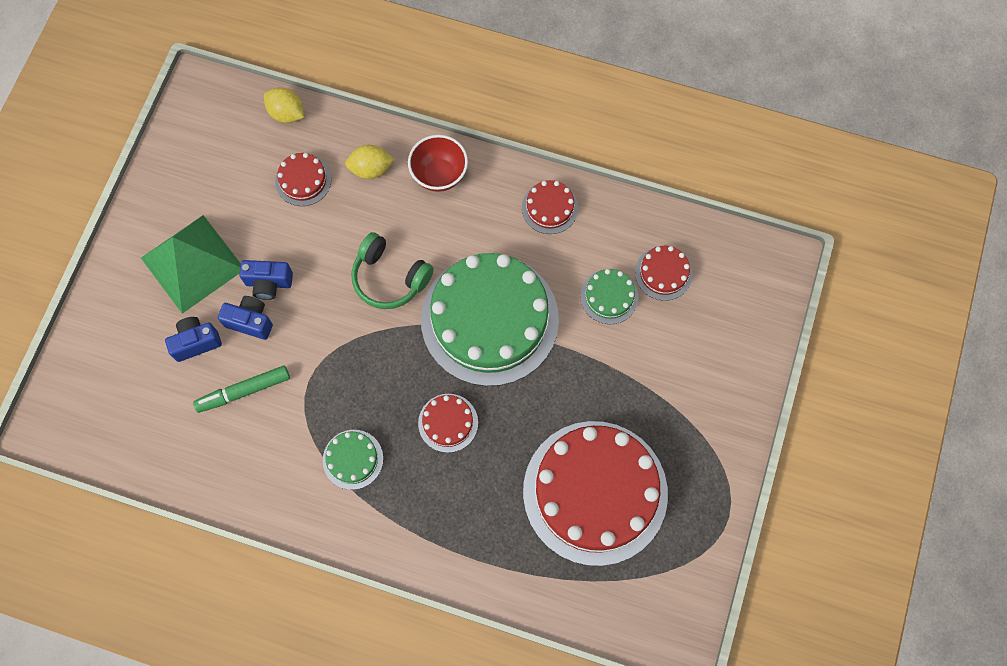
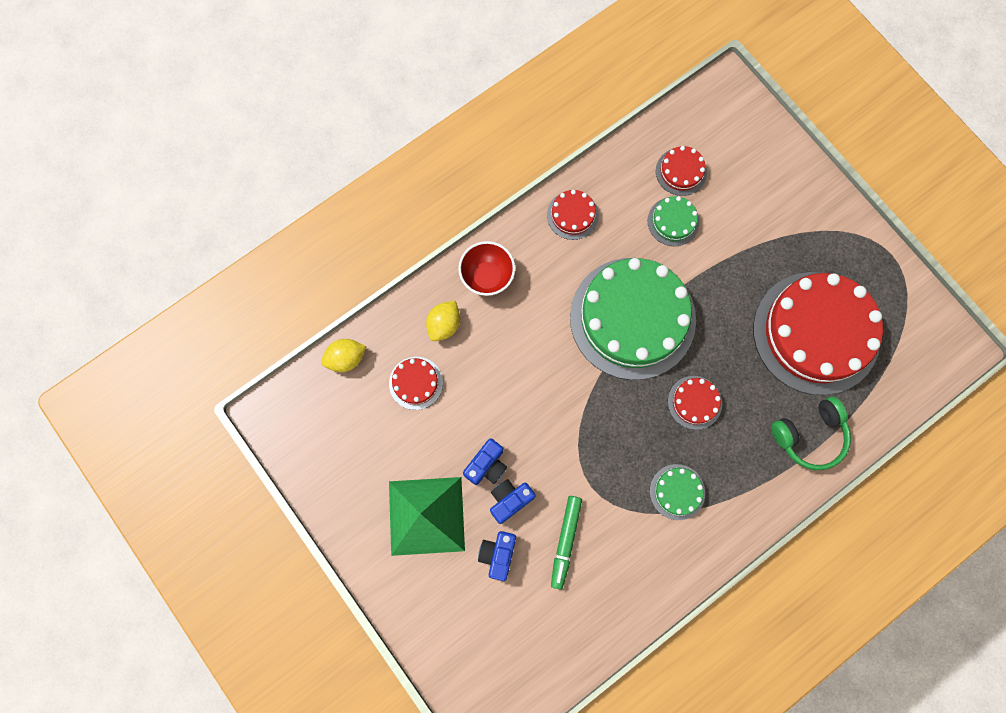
camera: 55 degrees left, 5 degrees up
green headphones [351,232,434,309] -> green headphones moved to [771,397,851,470]

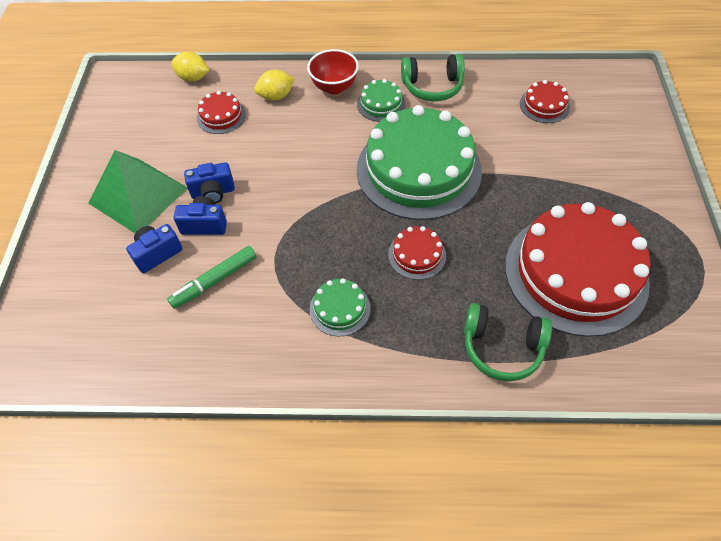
camera: 40 degrees right, 20 degrees down
red cake [547,190,599,240] -> green headphones [401,54,465,101]
green cake [648,196,700,246] -> green cake moved to [357,79,406,122]

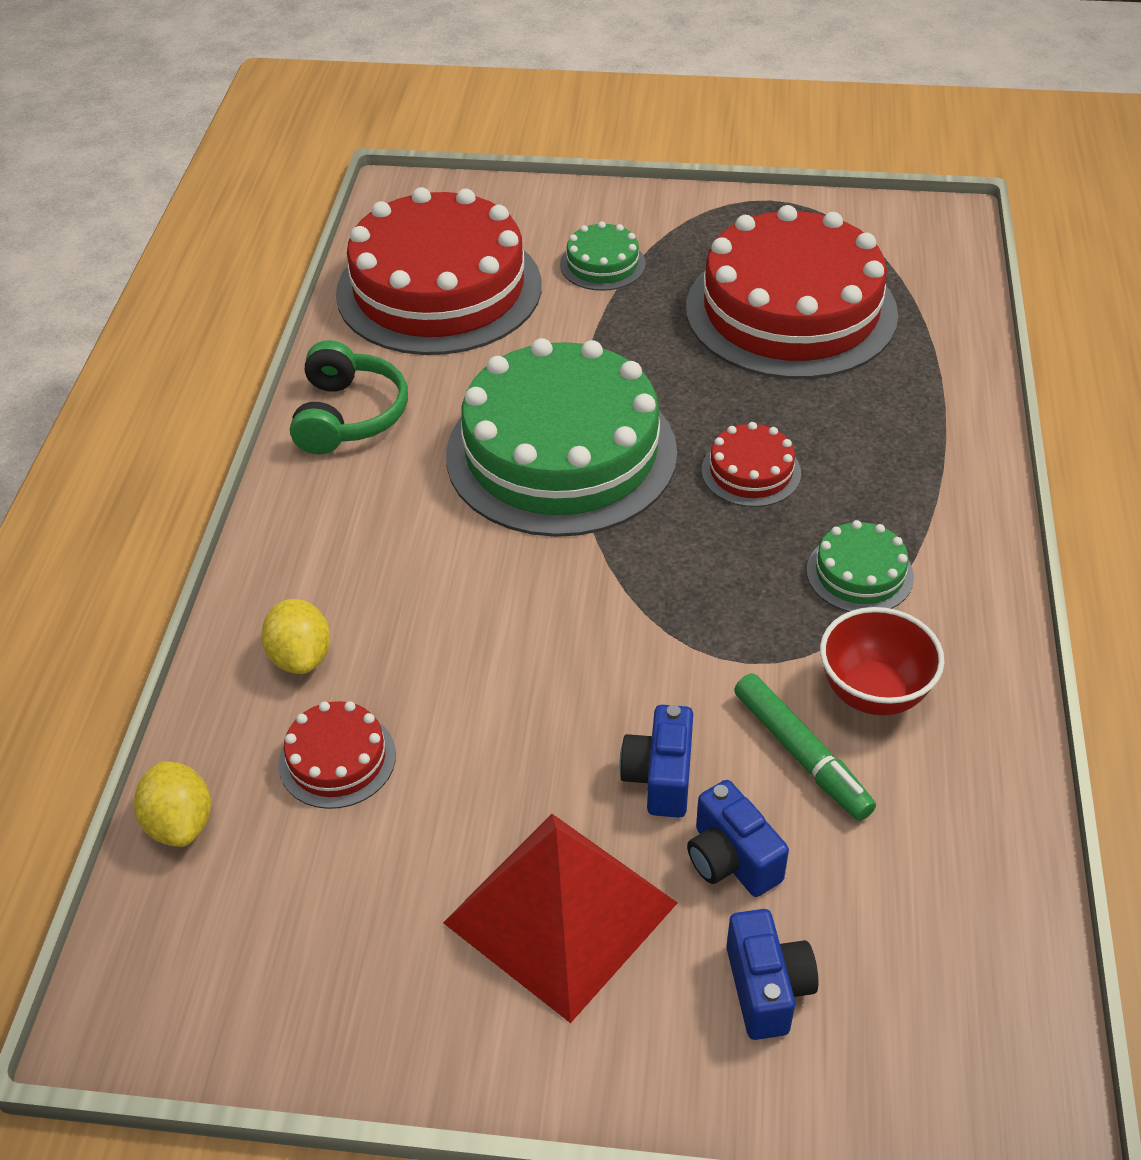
camera: 85 degrees left, 10 degrees down
green pyramid [88,150,188,233] -> red pyramid [443,814,678,1023]
yellow lemon [171,51,209,82] -> yellow lemon turned 45 degrees counterclockwise [134,761,211,847]
blue camera [184,162,235,204] -> blue camera moved to [726,909,818,1040]
red bowl [307,49,359,94] -> red bowl moved to [820,607,945,715]
green cake [357,79,406,122] -> green cake moved to [560,221,646,291]
green headphones [464,303,552,381] -> none
red cake [520,80,570,123] -> red cake [336,187,542,355], size x2.36

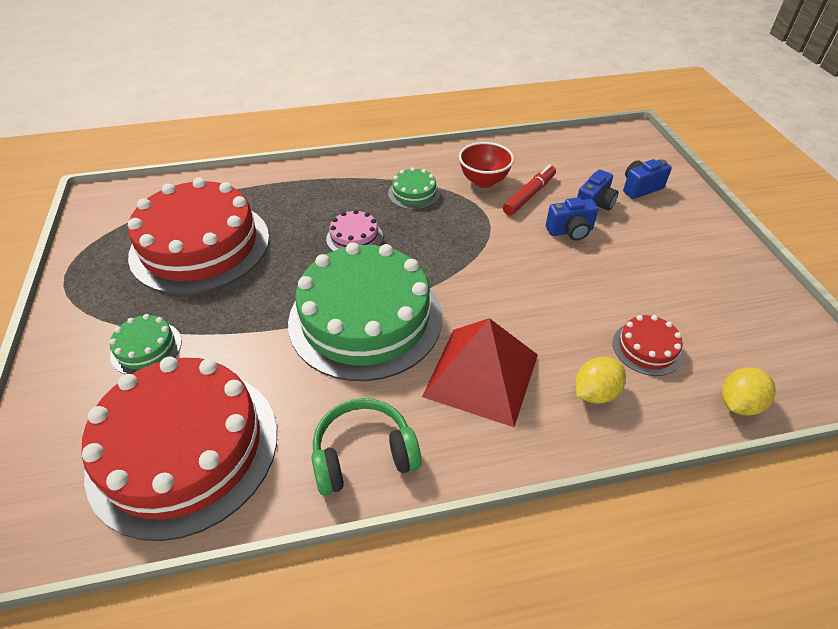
camera: 110 degrees left, 0 degrees up
red pyramid [443,814,678,1023] -> red pyramid moved to [422,318,538,427]
red cake [702,422,801,507] -> pink cake [326,210,383,251]
green marker [734,673,876,821] -> red marker [503,164,556,215]

